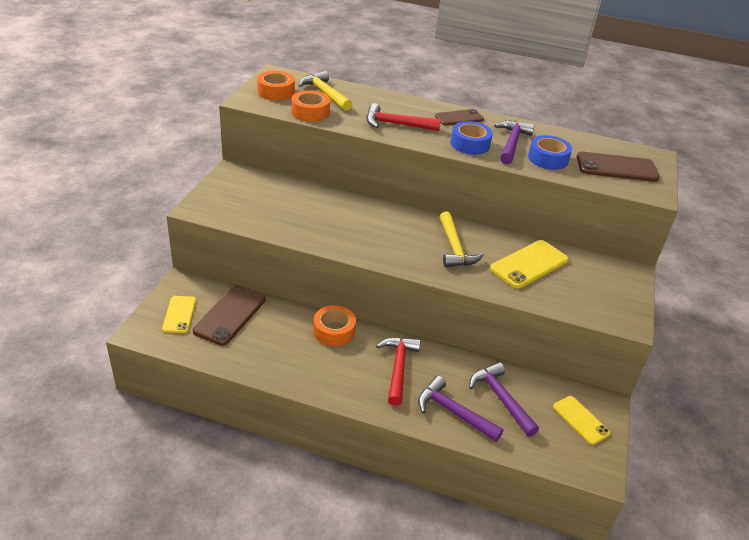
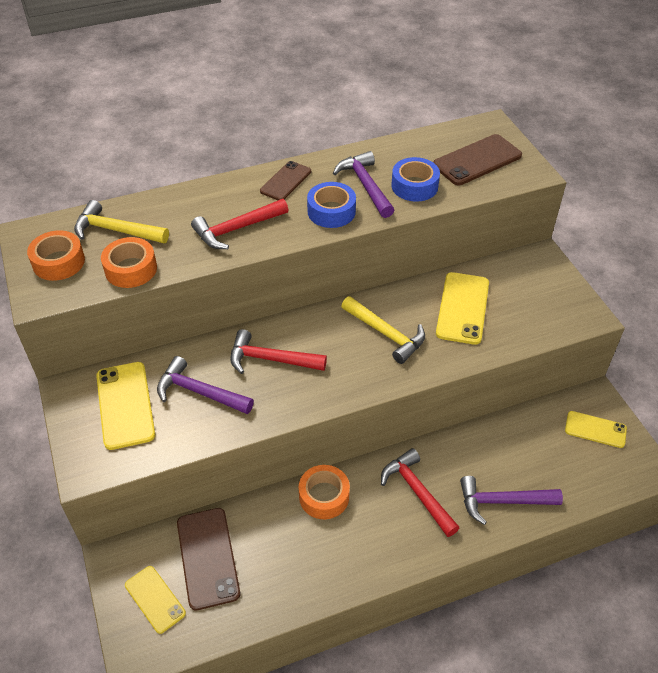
camera: 35 degrees left, 10 degrees up
purple hammer [469,362,539,437] -> purple hammer moved to [157,356,254,414]
none -> yellow phone [96,362,155,450]
none -> red hammer [230,329,327,374]

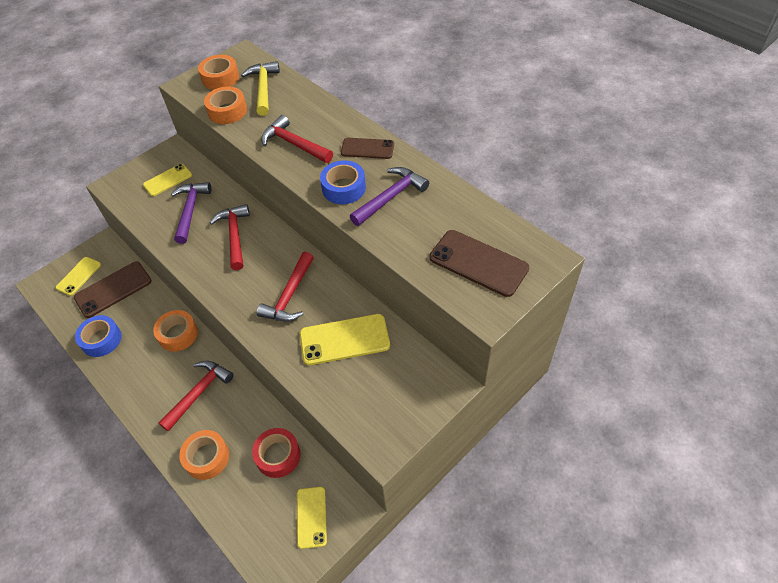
camera: 70 degrees right, 5 degrees up
yellow phone [96,362,155,450] -> yellow phone [143,164,192,196], size x0.64
yellow hammer [341,296,425,364] -> red hammer [257,252,314,322]
blue tape [391,157,440,202] -> blue tape moved to [75,315,122,357]
purple hammer [460,476,563,525] -> orange tape [179,430,229,480]
none -> red tape [252,428,300,478]

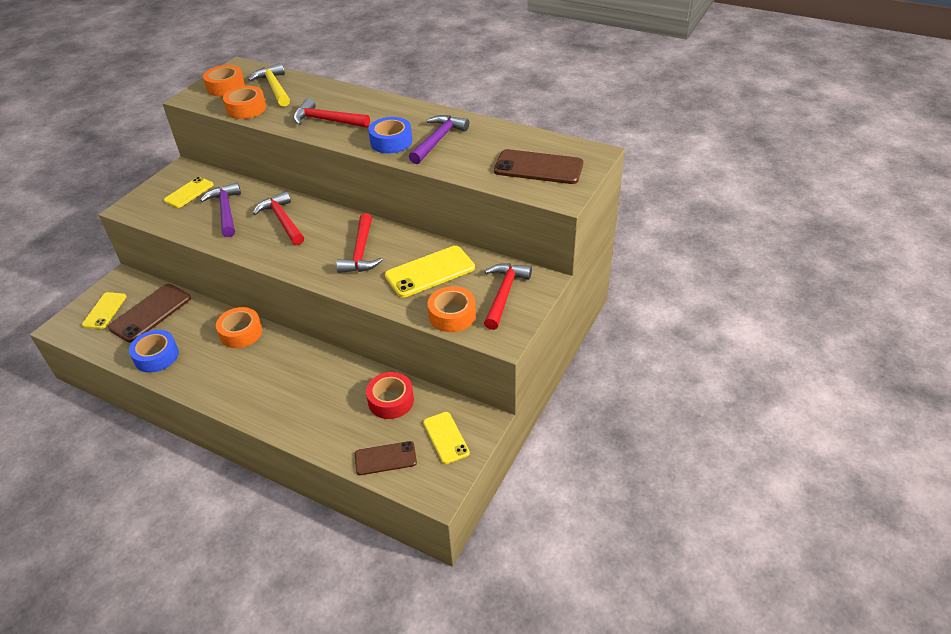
camera: 20 degrees left, 10 degrees down
red hammer [159,361,234,432] -> red hammer moved to [484,263,532,330]
orange tape [179,430,229,480] -> orange tape moved to [428,286,476,332]
brown phone [341,138,394,159] -> brown phone moved to [355,441,417,475]

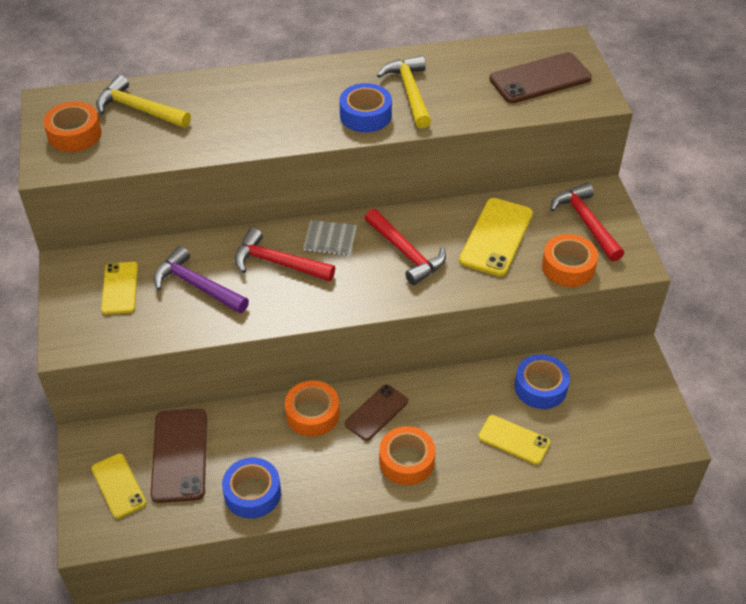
camera: 40 degrees left, 5 degrees up
orange tape [223,86,266,119] -> orange tape moved to [379,426,435,485]
red hammer [293,98,370,128] -> none
brown phone [355,441,417,475] -> brown phone moved to [345,384,408,441]
red tape [366,372,414,419] -> blue tape [515,354,570,409]
purple hammer [409,115,469,164] -> yellow hammer [377,56,431,128]
yellow phone [423,412,470,464] -> yellow phone moved to [478,415,550,465]
none -> grey notebook [303,220,357,256]

